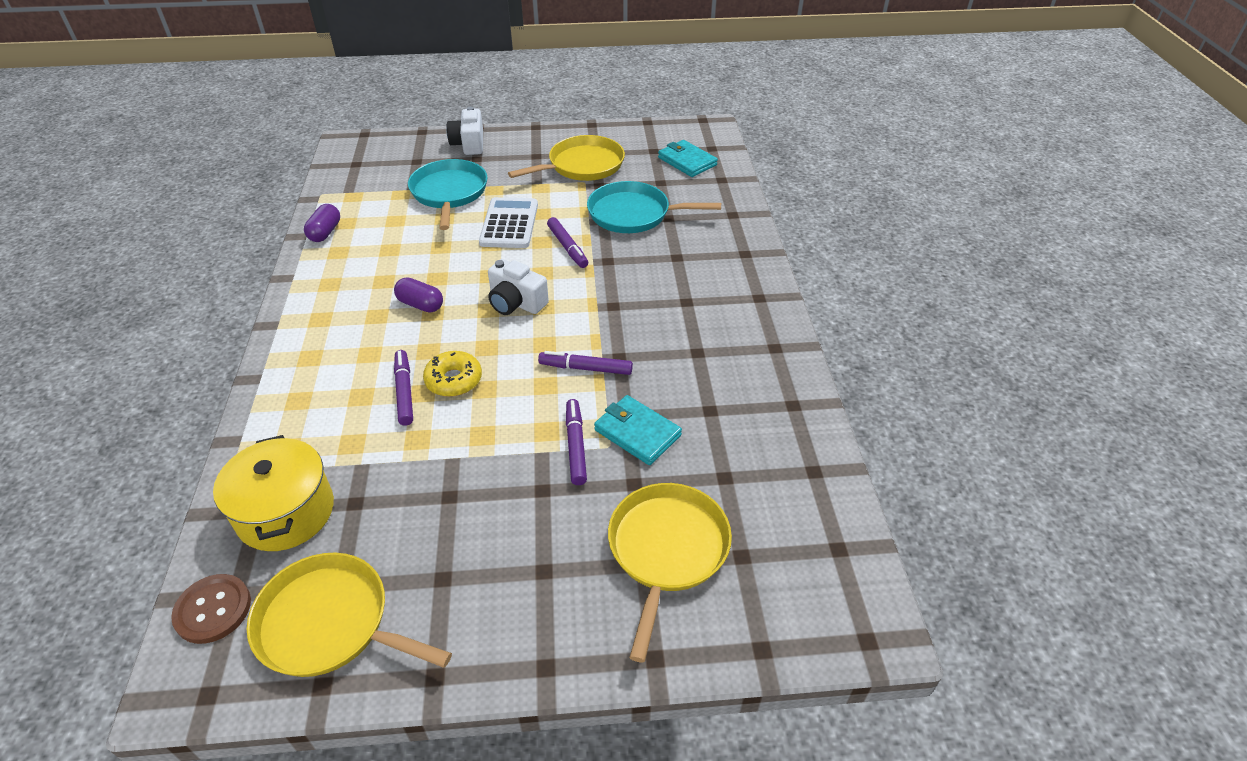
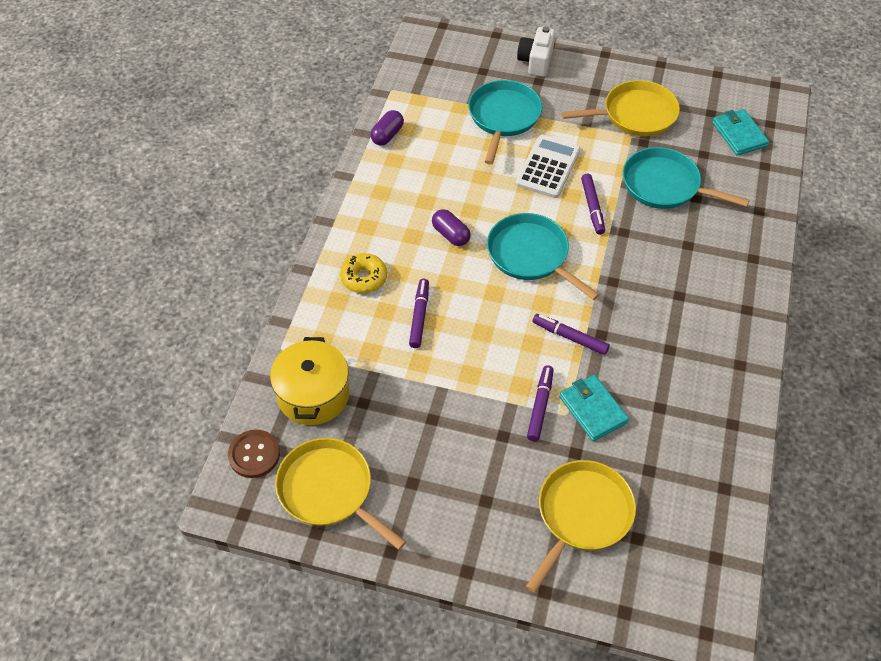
camera: 20 degrees right, 10 degrees up
yellow donut [423,351,482,397] -> yellow donut moved to [340,253,387,293]
white camera [488,259,549,315] -> turquoise pan [487,213,600,300]

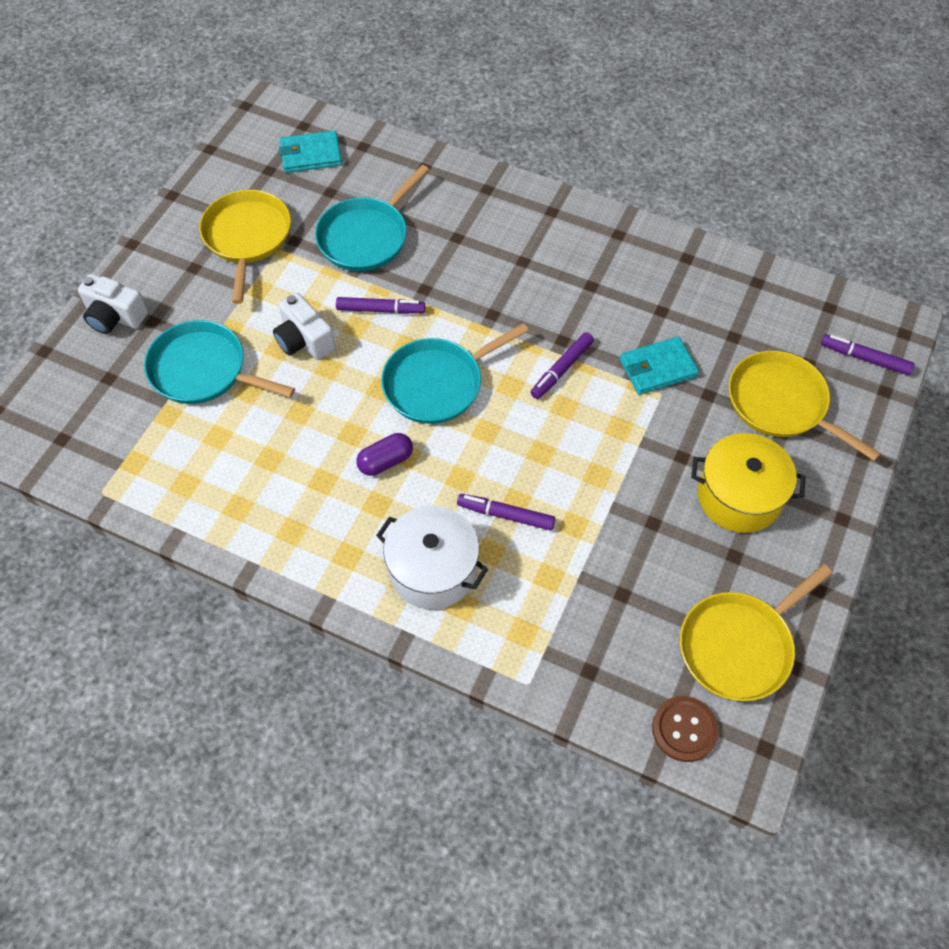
camera: 80 degrees left, 5 degrees up
yellow pot [270,337,349,425] -> yellow pot moved to [691,433,805,533]
yellow donut [340,253,387,293] -> white pot [376,506,488,609]
purple capsule [370,110,404,145] -> none
white calculator [516,135,580,198] -> white camera [273,293,335,360]
purple marker [527,365,554,441] -> purple marker moved to [821,334,915,375]

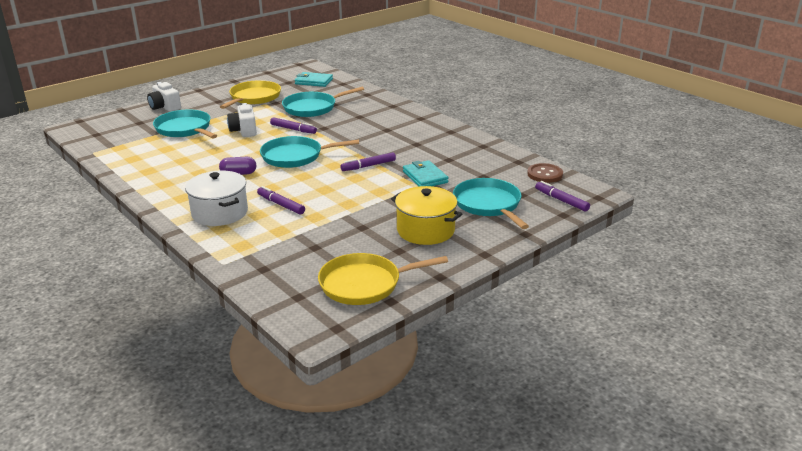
camera: 25 degrees right, 30 degrees down
turquoise wallet [620,336,699,395] -> turquoise wallet turned 60 degrees clockwise [403,160,449,186]
brown button [652,696,719,762] -> brown button moved to [527,163,563,183]
yellow pan [729,351,881,461] -> turquoise pan [453,178,529,229]

